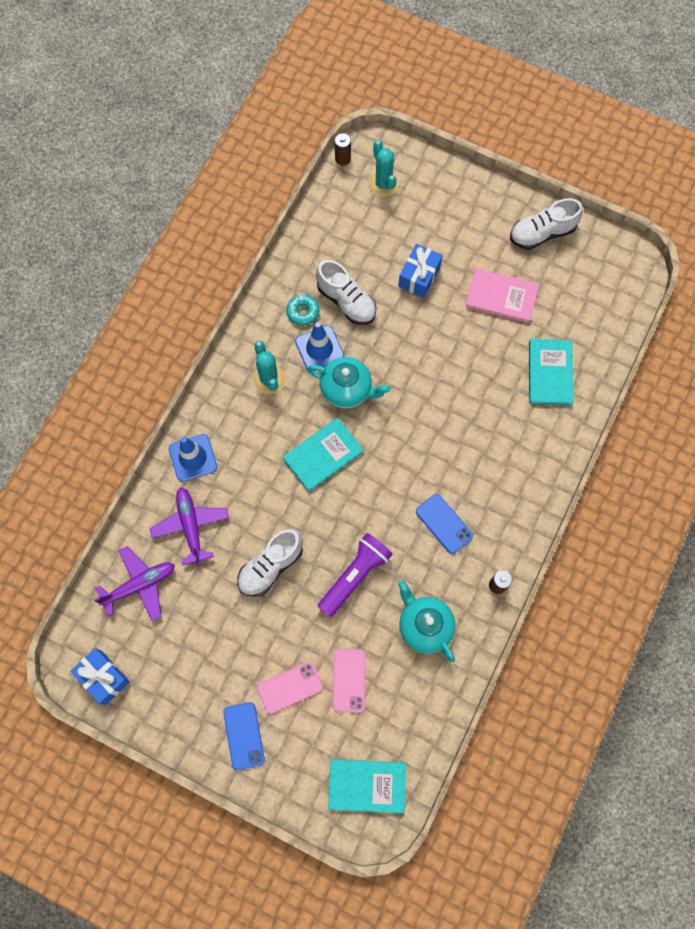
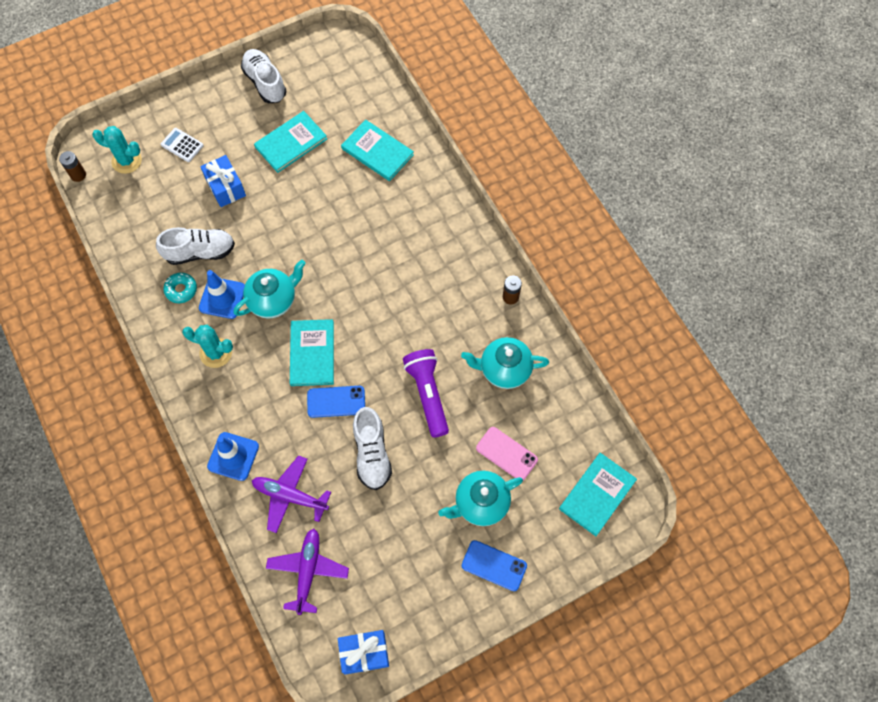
camera: 55 degrees left, 5 degrees down
pink phone [257,662,323,714] -> turquoise teapot [438,471,523,526]
blue phone [416,494,473,554] -> blue phone moved to [307,386,365,418]
pink book [465,268,539,323] -> turquoise book [254,111,327,173]
white shoe [510,198,583,250] -> white shoe turned 135 degrees clockwise [241,49,286,103]
none -> white calculator [161,128,204,162]

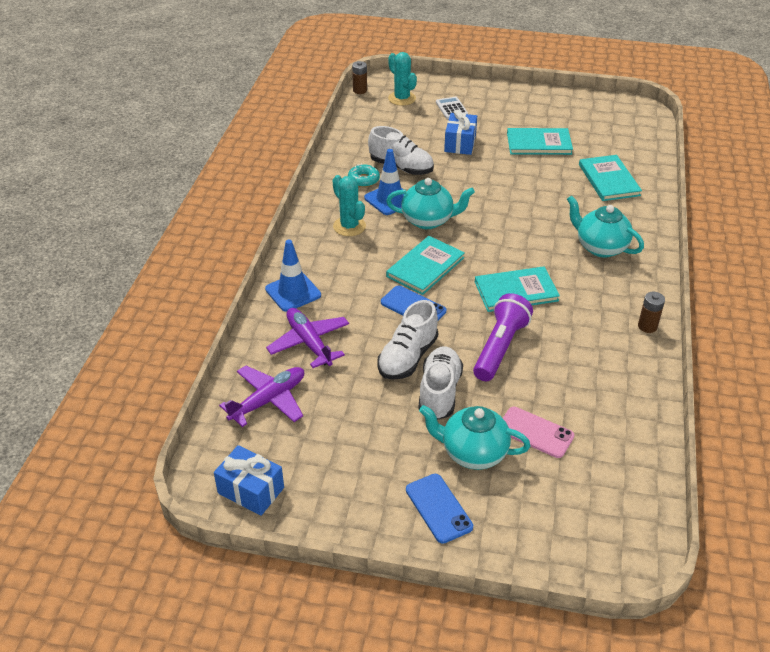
camera: 40 degrees right, 25 degrees down
white shoe [241,49,286,103] -> white shoe moved to [418,346,463,420]
turquoise teapot [461,337,549,389] -> turquoise teapot moved to [567,195,644,258]
pink phone [476,427,538,481] -> pink phone turned 45 degrees counterclockwise [503,407,574,458]
turquoise book [559,453,637,536] -> turquoise book moved to [475,266,560,312]

